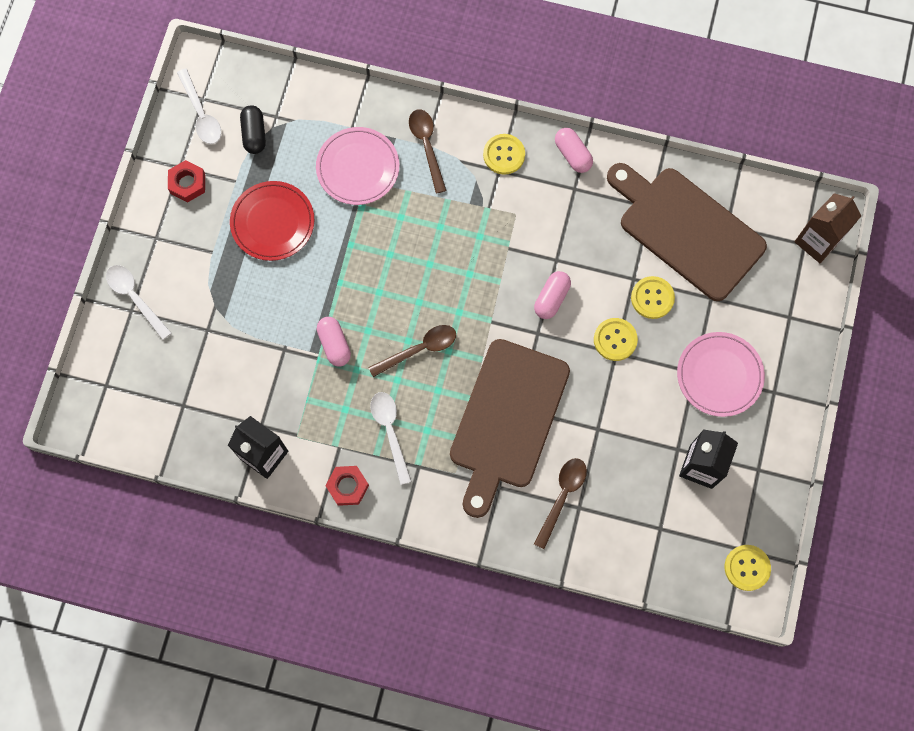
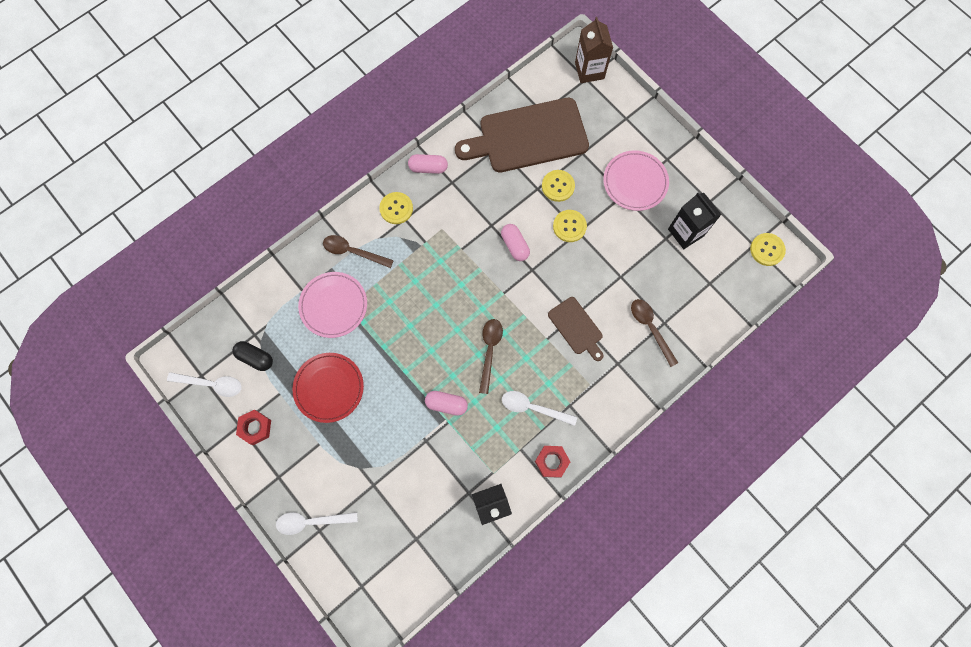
camera: 55 degrees left, 0 degrees up
brown cutting board [450,339,570,518] -> brown cutting board [548,297,604,361], size x0.49

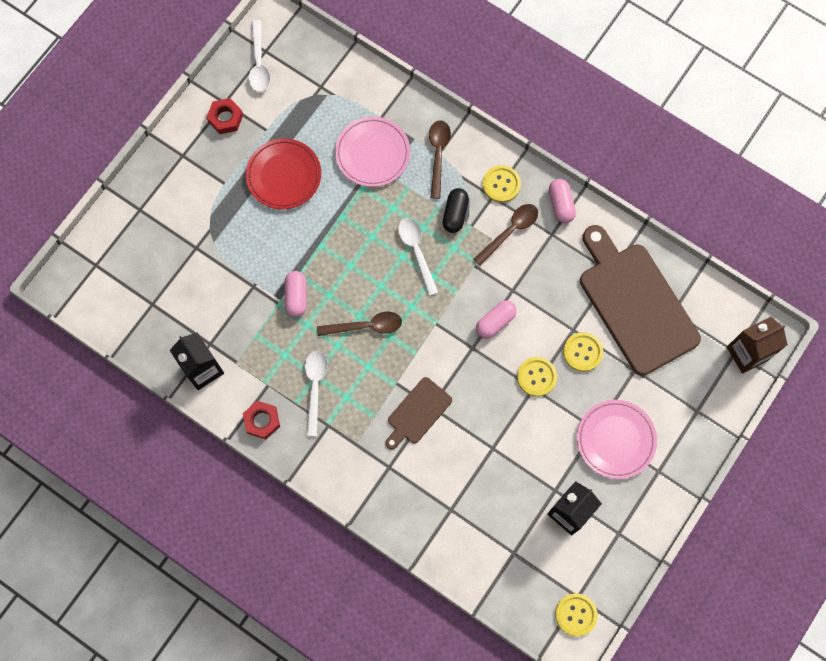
camera: 75 degrees right, 0 degrees up
black capsule [232,341,273,371] -> black capsule moved to [443,188,469,233]
white spoon [276,512,358,535] -> white spoon moved to [398,218,439,296]
brown spoon [631,299,678,367] -> brown spoon moved to [473,204,538,266]

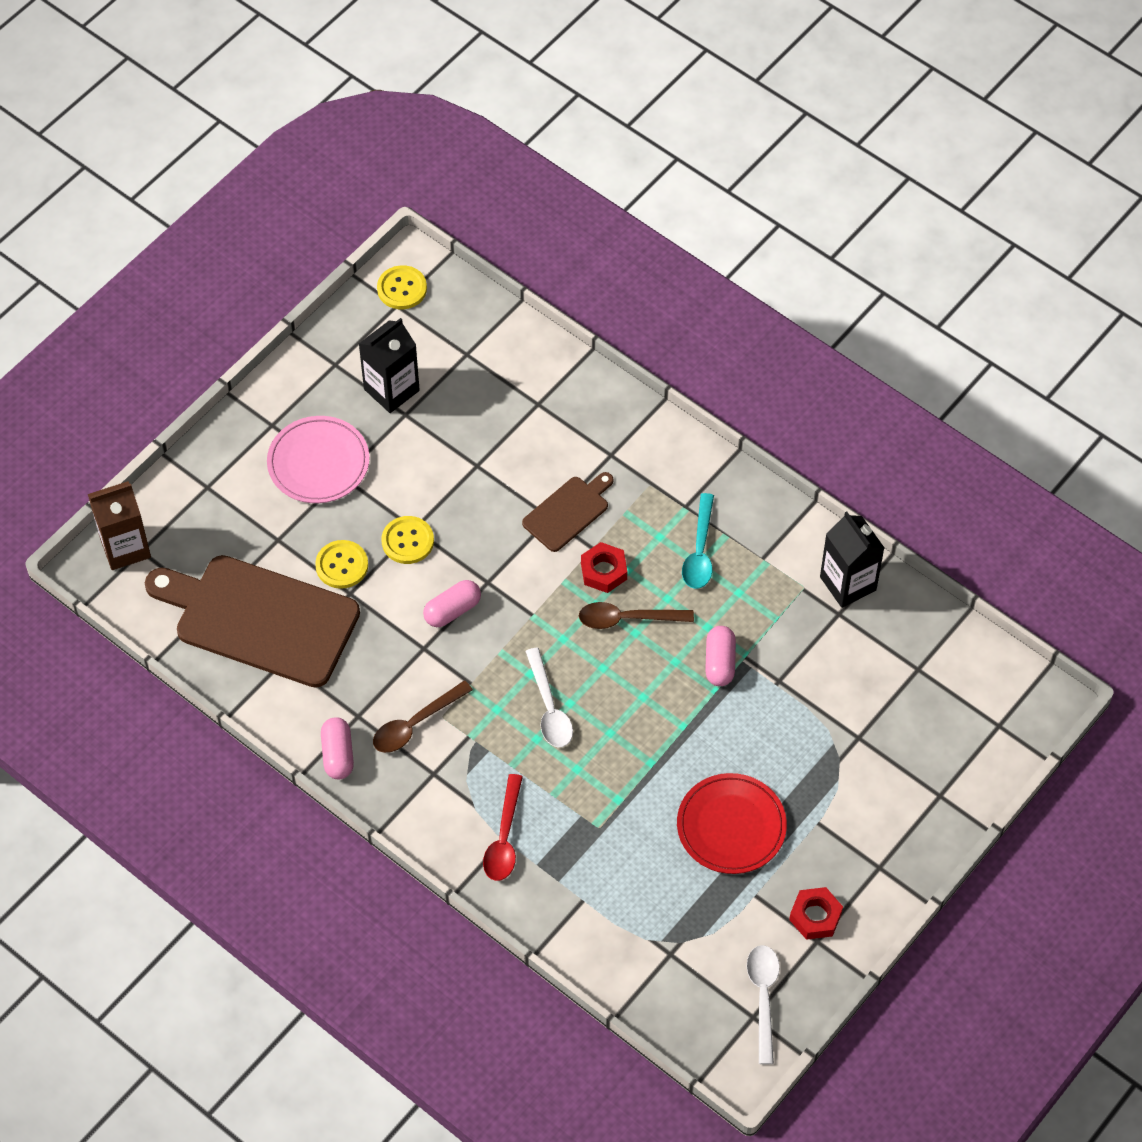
camera: 175 degrees left, 15 degrees down
red nut [243,401,280,439] -> red nut moved to [581,542,627,593]
white spoon [305,350,328,436] -> turquoise spoon [682,493,714,589]
pink plate [335,117,410,187] -> none
brown spoon [429,120,451,199] -> red spoon [483,774,523,881]
black capsule [443,188,469,233] -> none
yellow button [483,165,521,203] -> none
brown cutting board [580,225,701,376] -> brown cutting board turned 135 degrees clockwise [145,555,360,688]

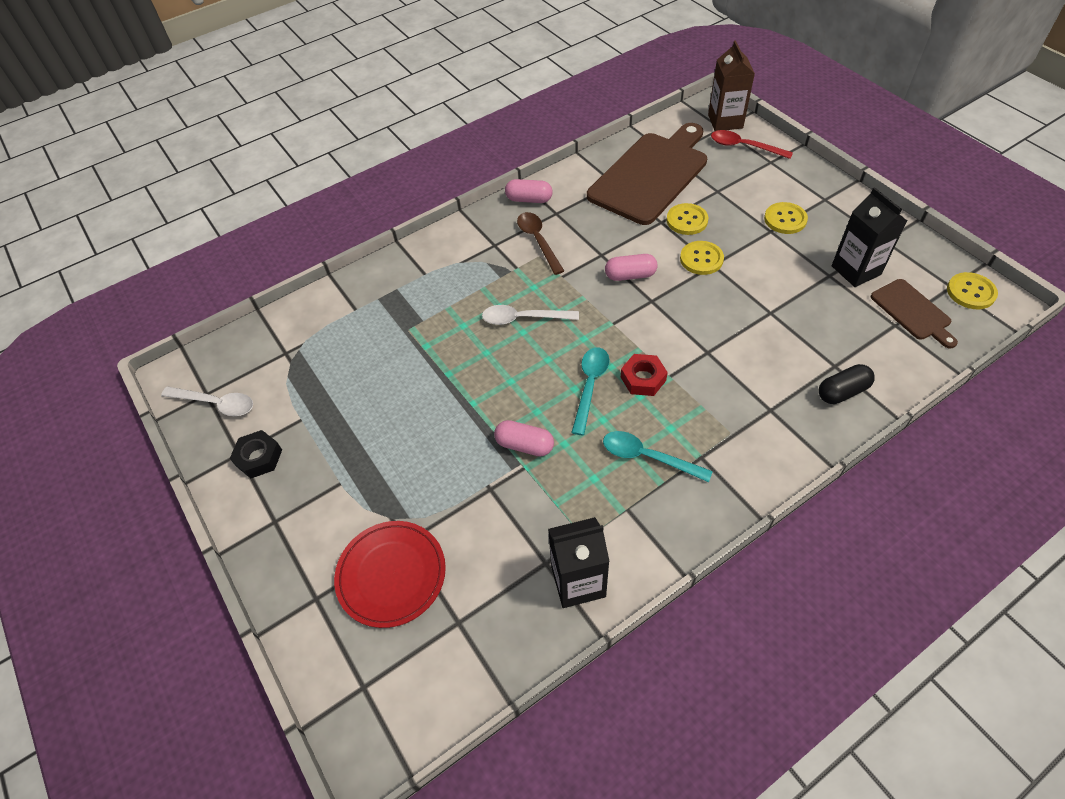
camera: 110 degrees right, 5 degrees down
pink plate [267,416,369,503] -> yellow button [764,202,808,234]
pink capsule [423,580,481,627] -> pink capsule turned 75 degrees counterclockwise [605,254,657,281]
red spoon [483,774,523,881] -> red spoon moved to [711,130,793,159]
brown cutting board [522,472,614,552] -> brown cutting board moved to [870,279,958,348]
brown spoon [579,602,694,629] -> turquoise spoon [571,347,609,435]
red plate [677,773,787,874] -> red plate moved to [334,521,446,628]
red nut [789,887,843,940] -> black nut [230,430,282,479]
none -> black capsule [819,364,875,404]

